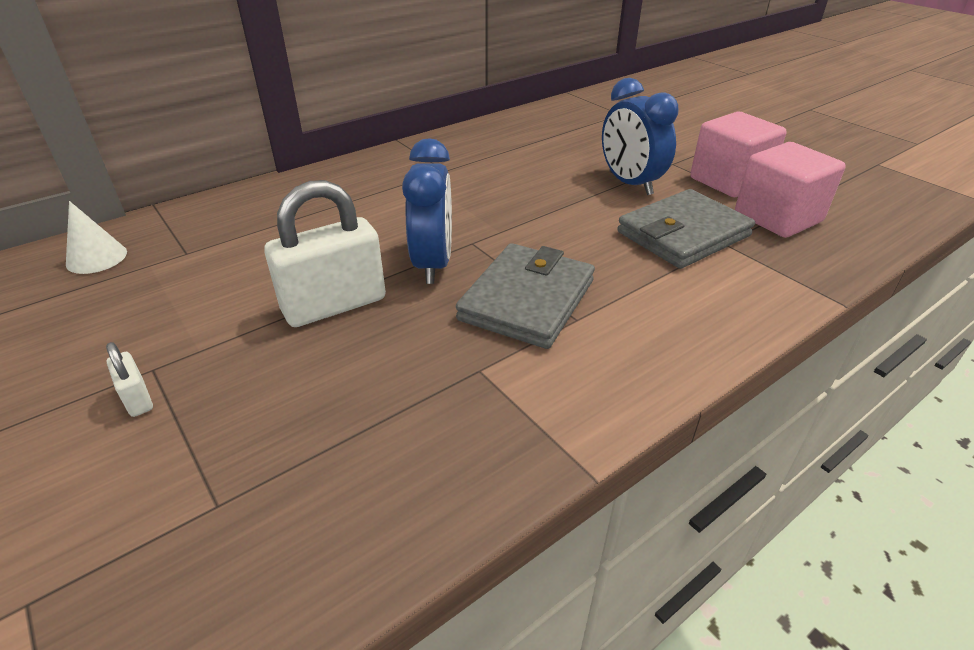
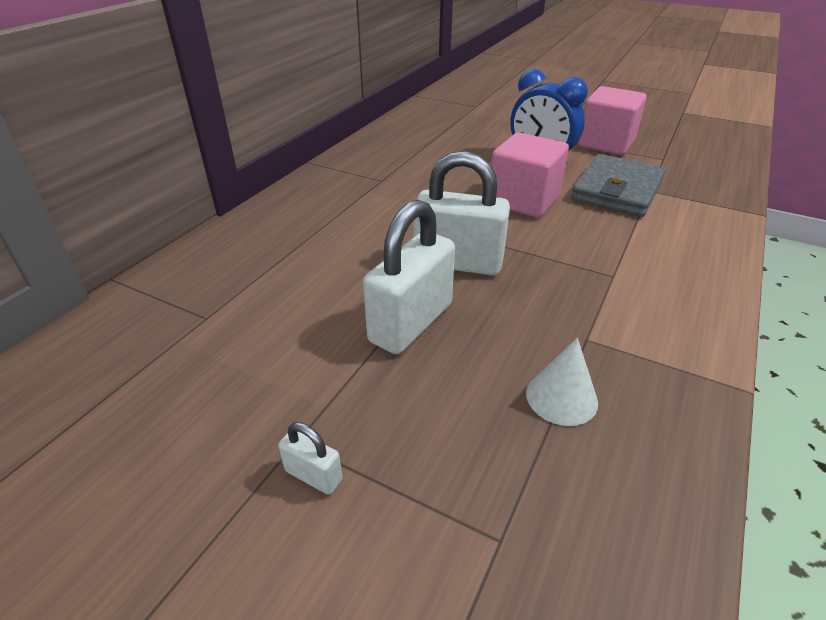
camera: 25 degrees left, 0 degrees up
white cone [66,201,127,274] -> white cone moved to [526,338,598,426]
blue clock [402,139,452,284] -> white padlock [413,151,510,275]
grey wallet [456,243,595,349] -> none
pink cube [735,142,846,238] -> pink cube moved to [491,133,569,218]

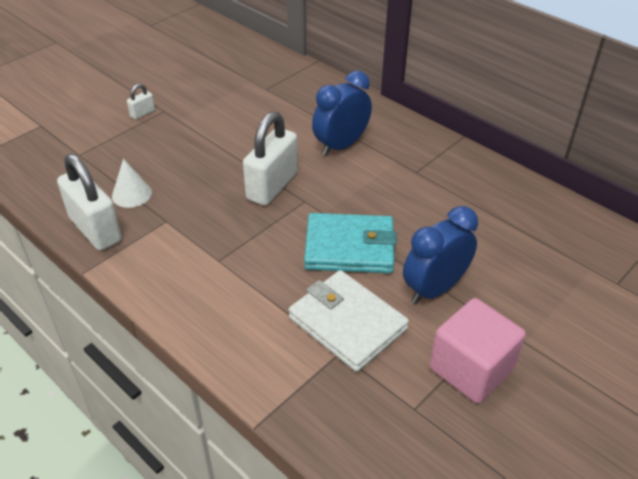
camera: 105 degrees right, 5 degrees up
white padlock [363,199,455,354] -> white padlock moved to [57,154,122,251]
pink cube [491,133,569,218] -> turquoise wallet [304,213,397,273]
grey wallet [571,154,666,217] -> white wallet [289,270,409,372]
none -> blue clock [312,70,372,156]

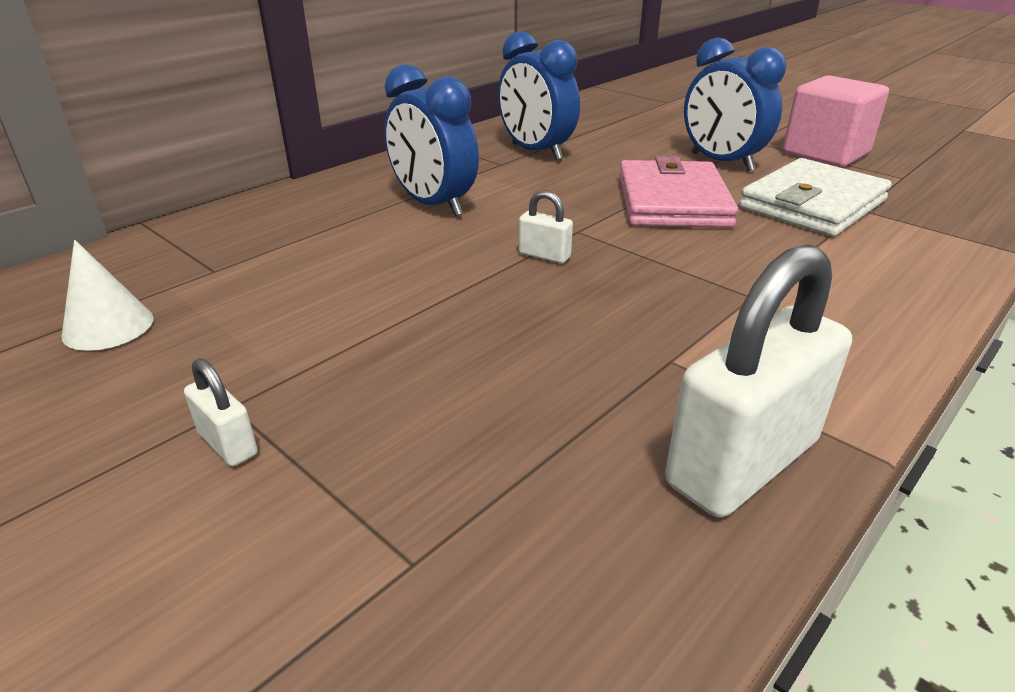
camera: 90 degrees left, 10 degrees down
white cone [112,159,152,208] -> white cone moved to [62,240,154,351]
white padlock [243,112,298,206] -> white padlock [519,190,573,264], size x0.44
turquoise wallet [304,213,397,273] -> pink wallet [619,156,738,228]
none -> blue clock [498,31,580,161]

